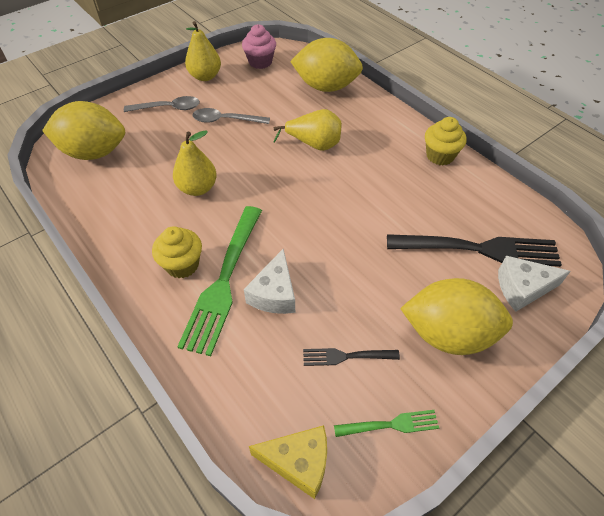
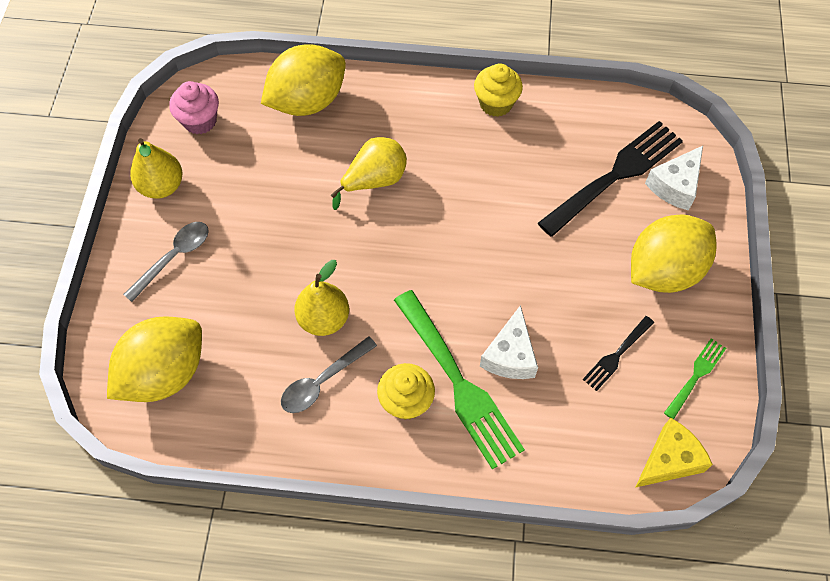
camera: 45 degrees left, 10 degrees up
grey spoon [193,108,270,124] -> grey spoon moved to [281,336,377,413]
white cheese [244,248,295,314] -> white cheese turned 45 degrees clockwise [480,305,538,379]

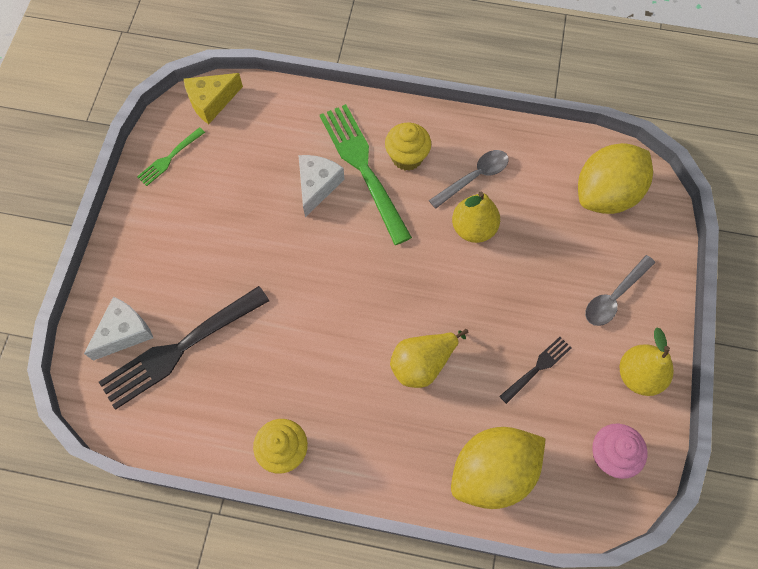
camera: 175 degrees left, 5 degrees up
black fork [583,316,654,391] -> black fork moved to [499,337,571,404]
yellow lemon [631,214,716,293] -> none

